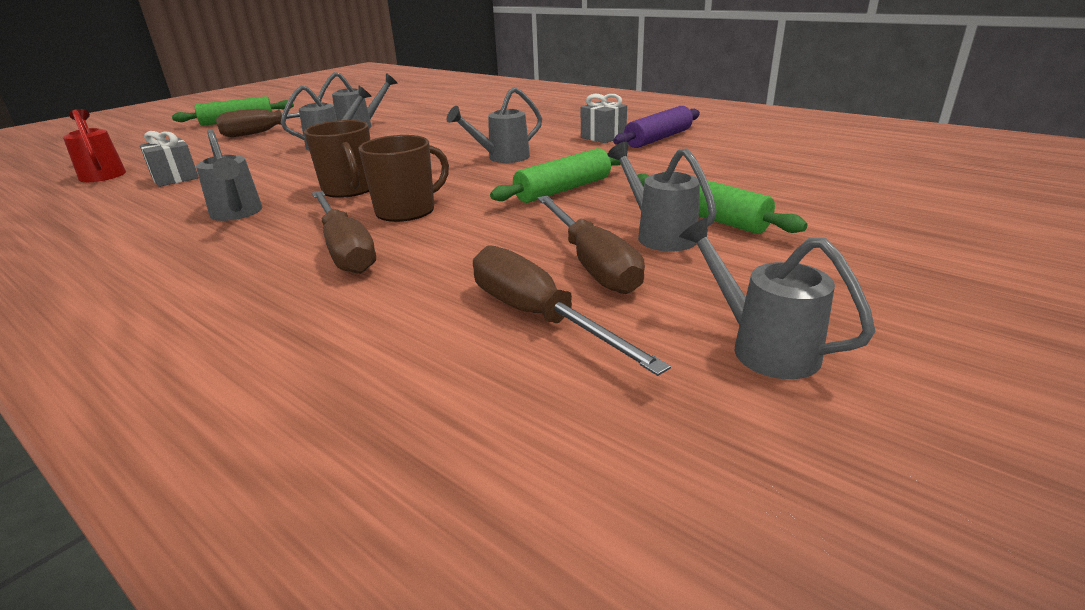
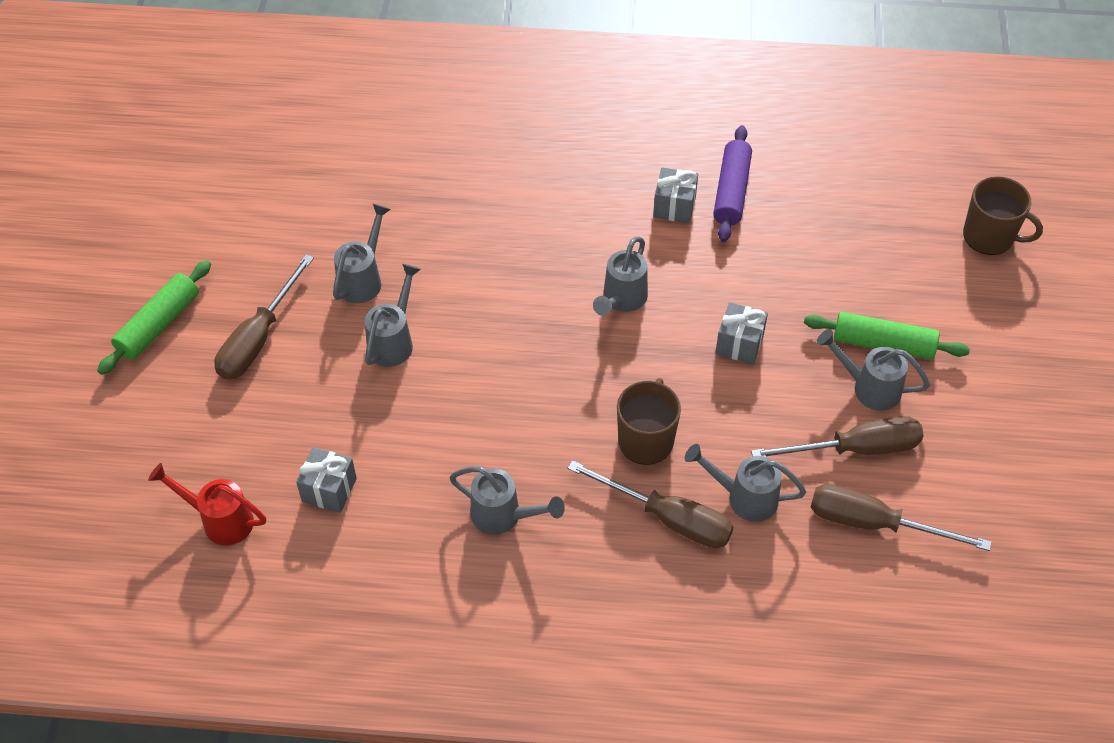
camera: 35 degrees left, 25 degrees up
brown mug [304,120,370,198] -> brown mug moved to [963,176,1043,255]
green rolling pin [490,148,621,203] -> grey gift [715,302,768,364]
brown screwdriver [537,196,645,294] -> brown screwdriver turned 45 degrees counterclockwise [751,416,924,457]
grey watering can [679,217,876,379] -> grey watering can moved to [685,444,806,522]

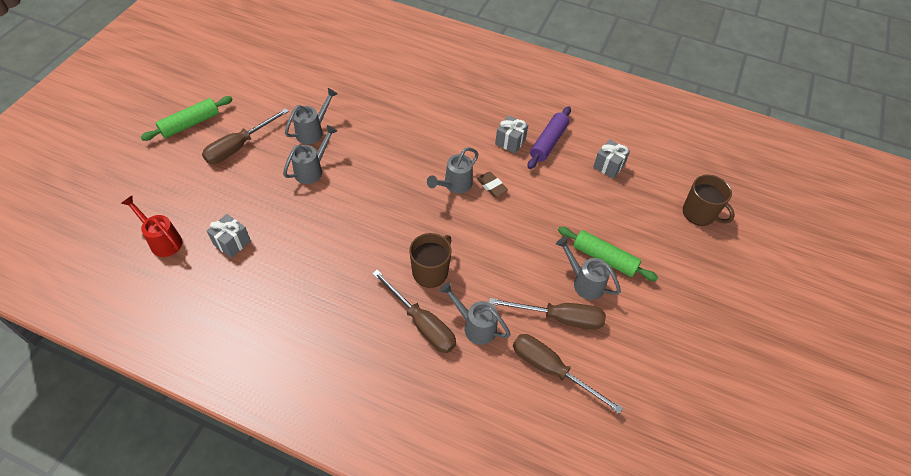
camera: 15 degrees right, 0 degrees up
grey watering can [449,466,565,535] -> none
grey gift [715,302,768,364] -> grey gift moved to [593,139,630,179]
none -> brown eraser [477,172,508,197]

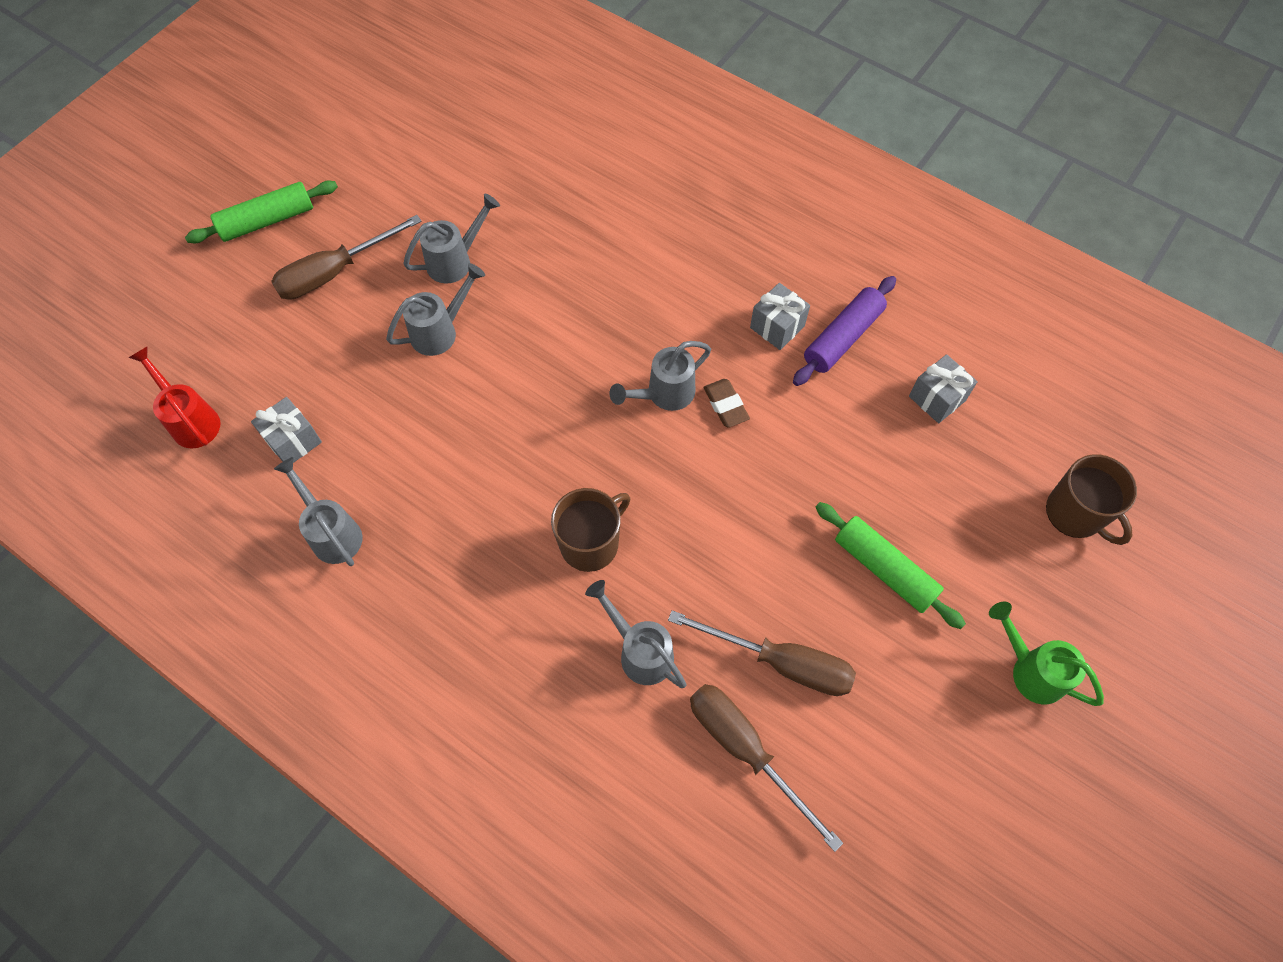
camera: 15 degrees right, 10 degrees up
brown screwdriver [372,270,456,353] -> none
grey watering can [556,237,621,300] -> grey watering can moved to [274,457,363,566]
none -> green watering can [989,602,1104,706]

